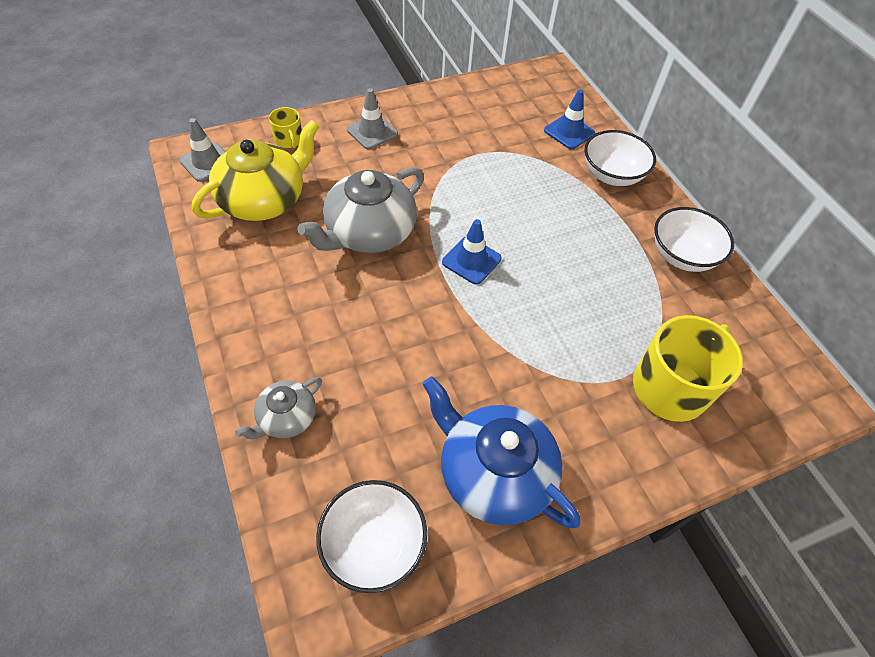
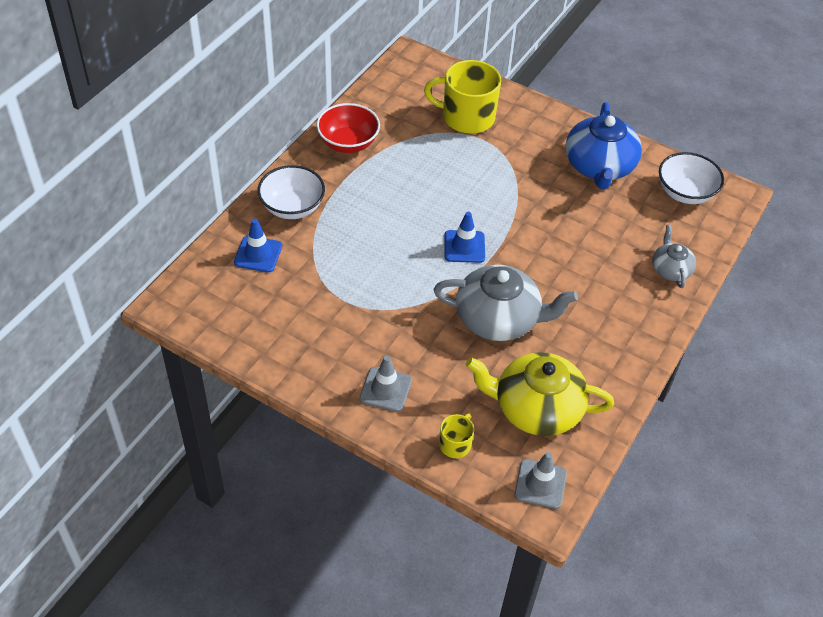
camera: 125 degrees left, 5 degrees down
grey teapot [235,377,322,440] -> grey teapot turned 105 degrees counterclockwise [652,225,696,288]
white bowl [654,207,734,272] -> red bowl [316,103,380,153]

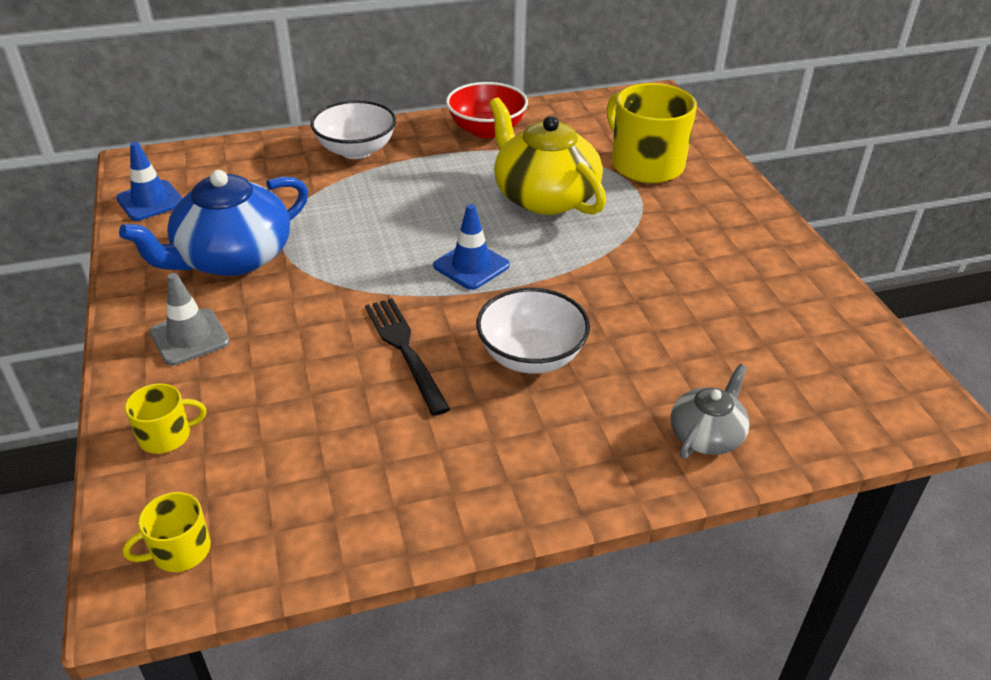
camera: 45 degrees right, 10 degrees down
blue traffic cone [234,219,282,272] -> blue traffic cone moved to [116,142,183,221]
grey teapot [434,265,578,341] -> black fork [365,298,450,416]
yellow teapot [466,352,614,436] -> yellow teapot moved to [489,97,606,215]
grey traffic cone [514,452,567,509] -> yellow mug [123,492,211,572]
blue teapot [565,102,642,189] -> blue teapot moved to [119,170,308,276]
white bowl [659,152,724,204] -> white bowl moved to [476,288,590,374]

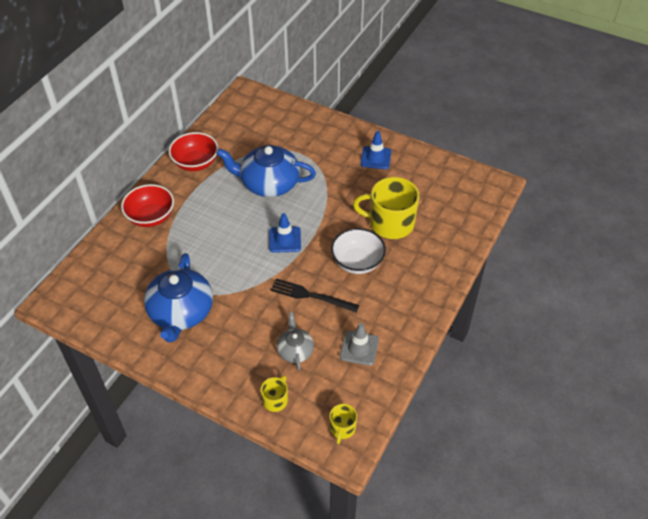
camera: 45 degrees left, 10 degrees up
blue traffic cone [116,142,183,221] -> blue traffic cone moved to [360,131,391,169]
grey traffic cone [150,273,230,366] -> grey traffic cone moved to [340,323,379,366]
white bowl [310,100,396,159] -> red bowl [121,184,174,227]
yellow teapot [489,97,606,215] -> blue teapot [217,145,316,197]
yellow mug [606,83,697,183] -> yellow mug moved to [353,177,419,239]
grey teapot [671,364,750,459] -> grey teapot moved to [277,312,314,370]

